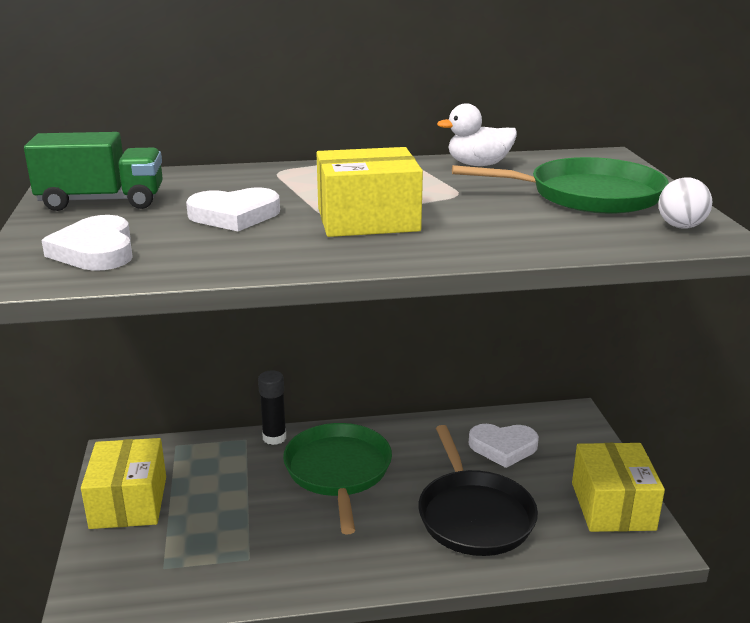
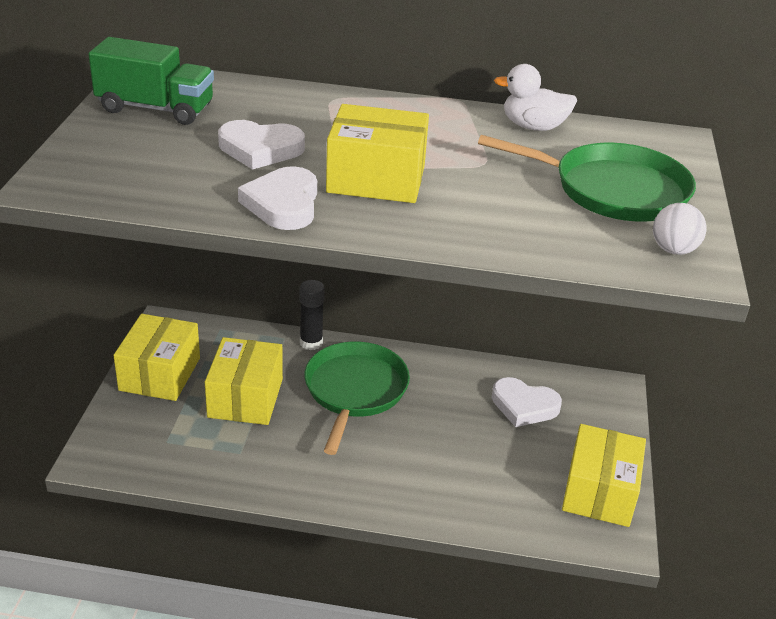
camera: 15 degrees right, 10 degrees up
white heart [41,215,133,271] -> white heart moved to [238,166,317,230]
black pan [418,425,538,556] -> none
none -> yellow box [205,337,283,425]

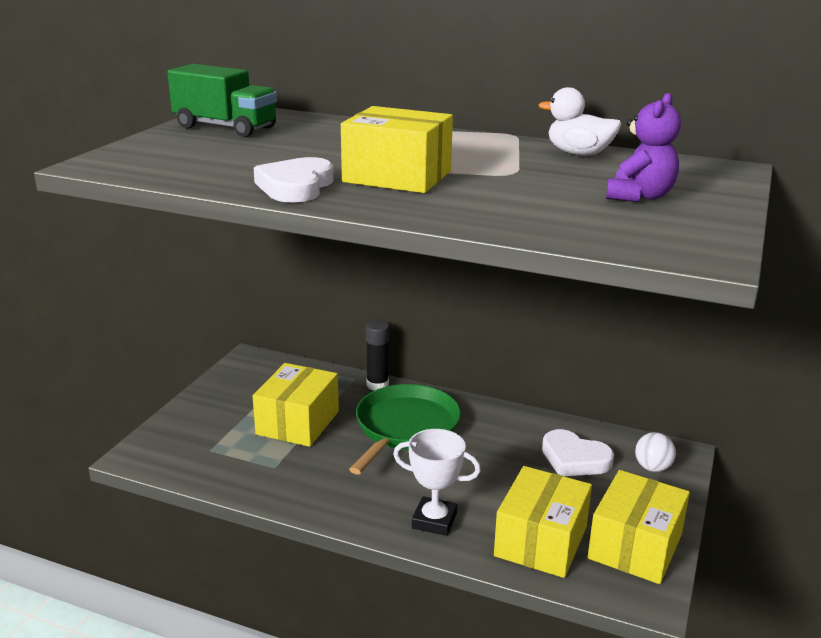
camera: 15 degrees right, 10 degrees down
yellow box [113,314,200,401] -> yellow box moved to [494,466,592,578]
white heart [218,120,305,170] -> none
green pan [478,135,696,222] -> purple teddy bear [606,93,681,202]
white ball [653,203,707,255] -> white ball moved to [635,432,676,472]
none -> white trophy [393,429,481,536]

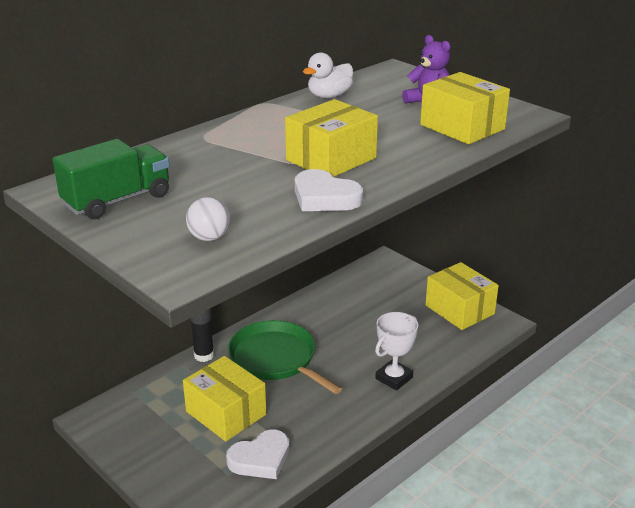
camera: 65 degrees left, 5 degrees up
yellow box [494,466,592,578] -> yellow box moved to [420,72,510,144]
white heart [542,429,614,476] -> white heart moved to [226,429,290,479]
white ball [635,432,676,472] -> white ball moved to [186,197,230,241]

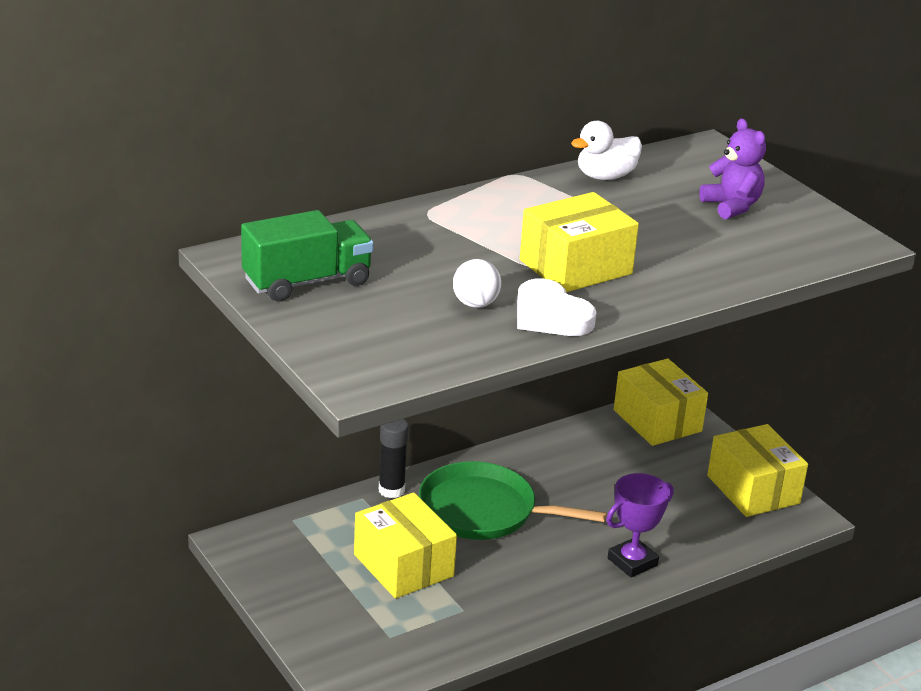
camera: 10 degrees right, 0 degrees up
white ball [186,197,230,241] -> white ball moved to [453,259,501,308]
white heart [226,429,290,479] -> none
green pan [228,320,342,394] -> green pan turned 45 degrees counterclockwise [419,461,607,540]
white trophy [375,312,418,391] -> purple trophy [606,473,674,577]
yellow box [420,72,510,144] -> yellow box moved to [614,358,708,446]

